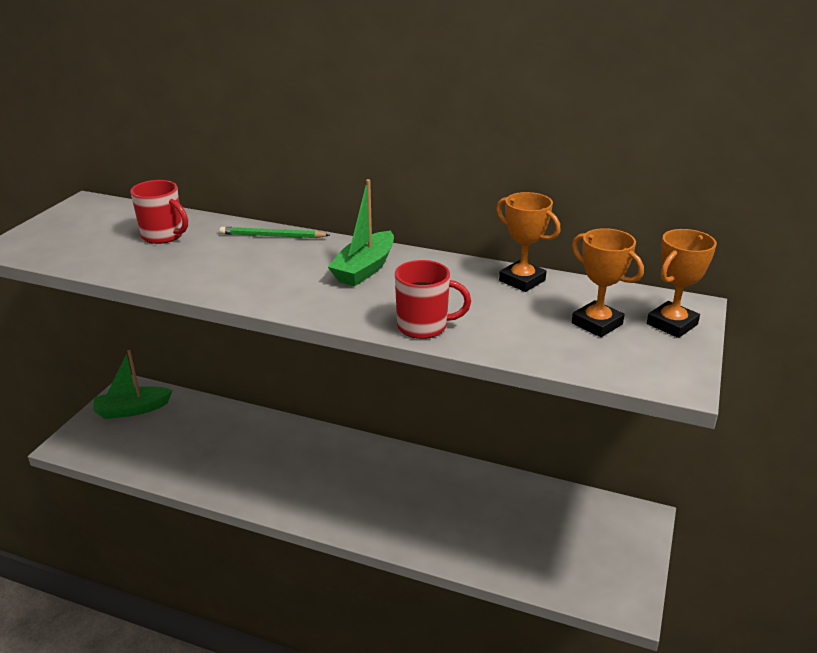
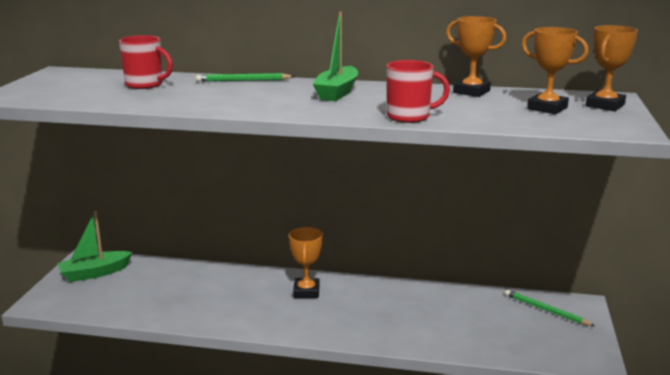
camera: 10 degrees left, 10 degrees down
none -> orange trophy [289,227,323,298]
none -> green pencil [505,290,595,326]

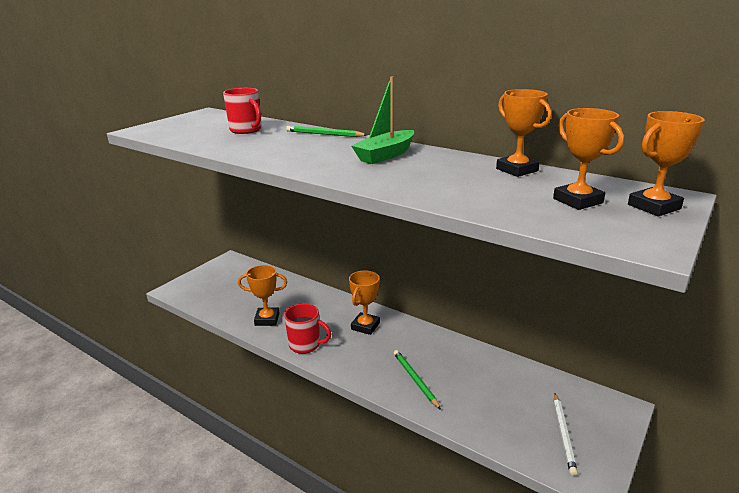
camera: 25 degrees right, 5 degrees up
green boat [57,211,133,282] -> none
red mug [386,60,450,123] -> red mug moved to [284,304,331,354]
green pencil [505,290,595,326] -> green pencil moved to [394,350,441,410]
none -> orange trophy [238,265,287,326]
none -> white pencil [554,393,578,476]

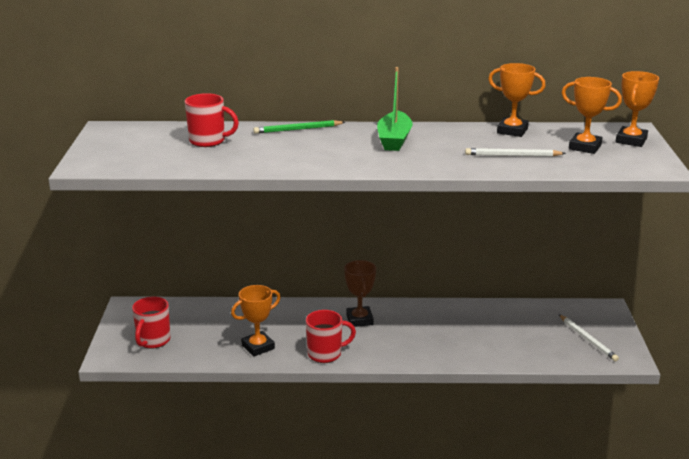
camera: 35 degrees left, 0 degrees up
orange trophy [349,270,380,335] -> brown trophy [344,260,376,327]
green pencil [394,350,441,410] -> none
none -> red mug [132,297,170,349]
none -> white pencil [465,148,566,156]

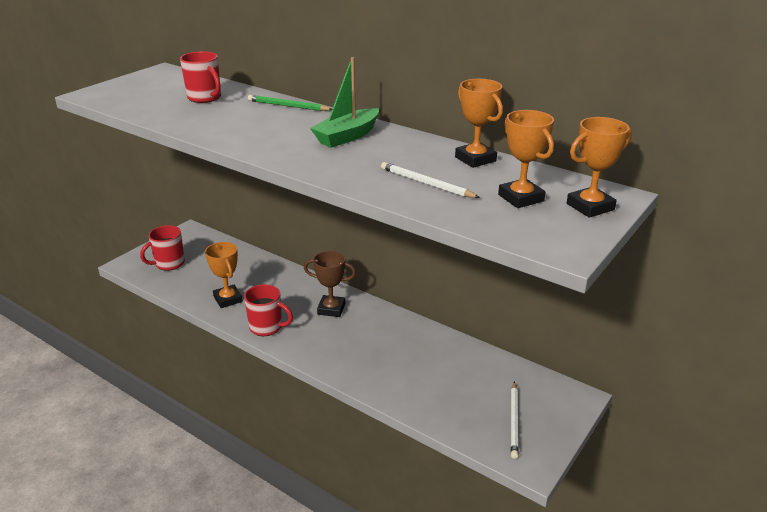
camera: 35 degrees right, 5 degrees up
orange trophy [231,285,281,357] -> orange trophy turned 60 degrees clockwise [205,242,243,308]
brown trophy [344,260,376,327] -> brown trophy turned 75 degrees clockwise [304,251,356,317]

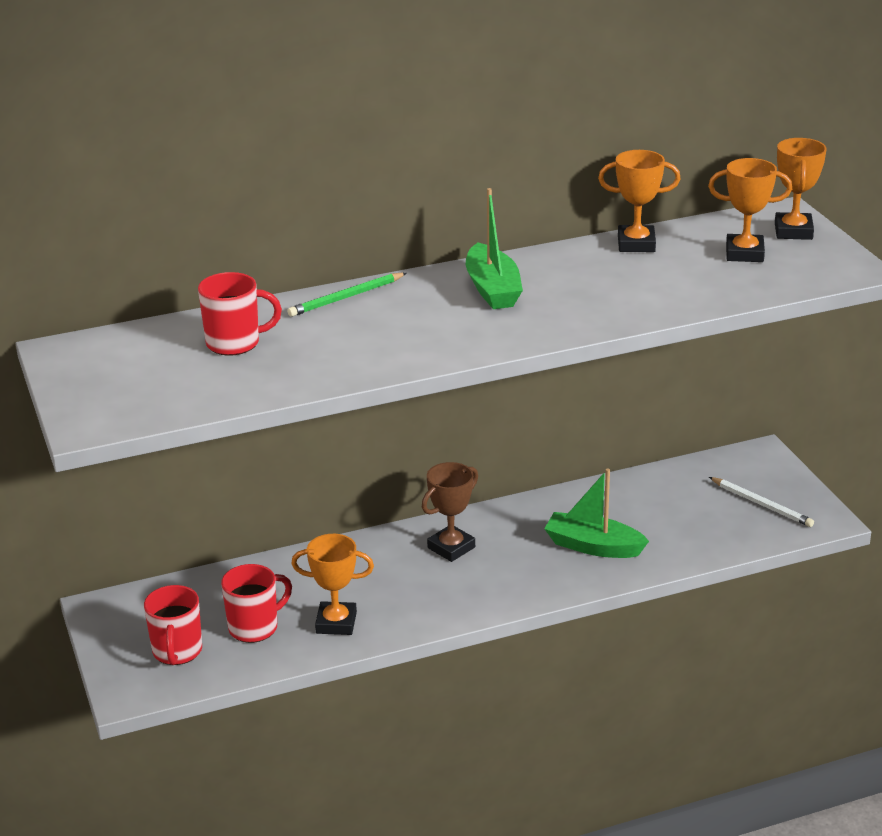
camera: 55 degrees left, 0 degrees up
red mug [244,284,293,336] -> red mug moved to [221,564,292,643]
white pencil [381,162,480,198] -> none
none -> green boat [544,468,649,558]

